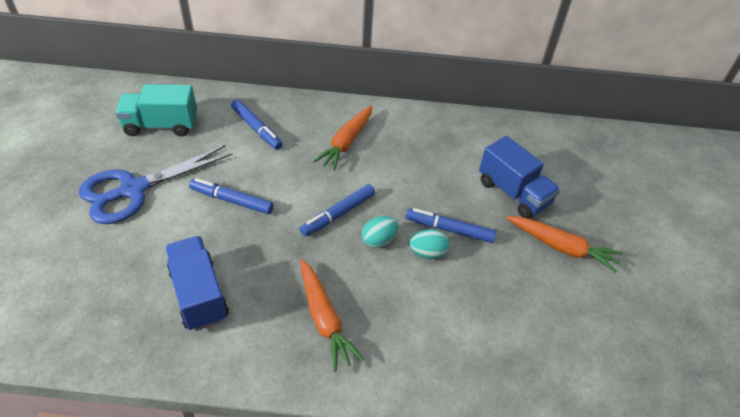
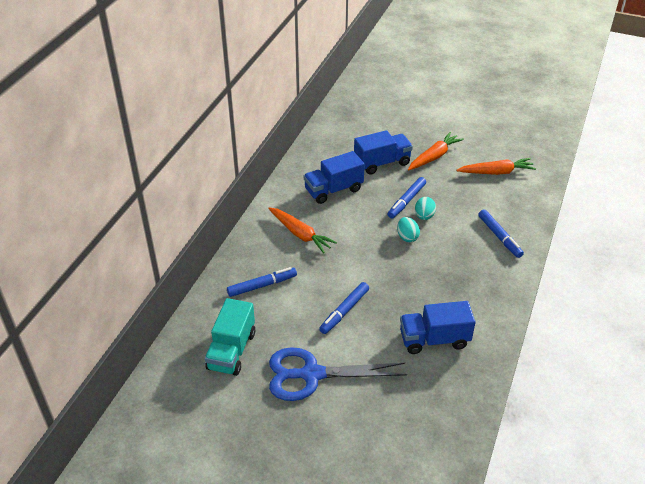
camera: 70 degrees left, 5 degrees down
blue scissors [79,145,233,224] -> blue scissors turned 105 degrees clockwise [269,347,407,401]
blue marker [300,184,375,237] -> blue marker moved to [478,210,524,258]
orange carrot [300,259,364,371] -> orange carrot moved to [456,158,536,175]
none -> blue truck [304,151,365,204]

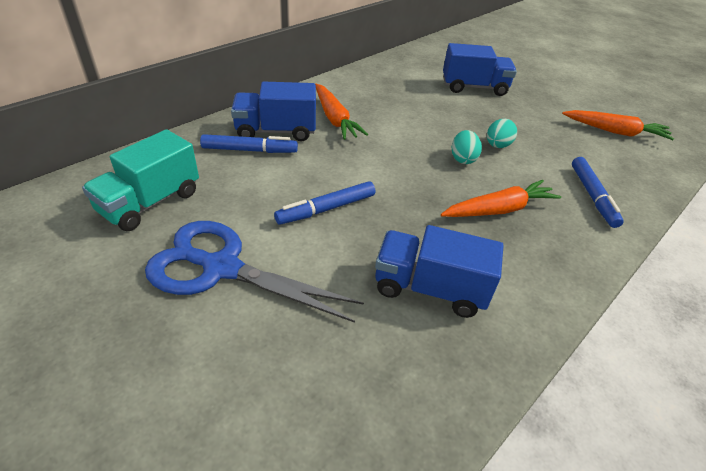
camera: 20 degrees right, 0 degrees up
blue truck [304,151,365,204] -> blue truck moved to [231,81,316,142]
blue marker [388,177,426,218] -> none
orange carrot [408,132,464,170] -> orange carrot moved to [441,180,561,217]

